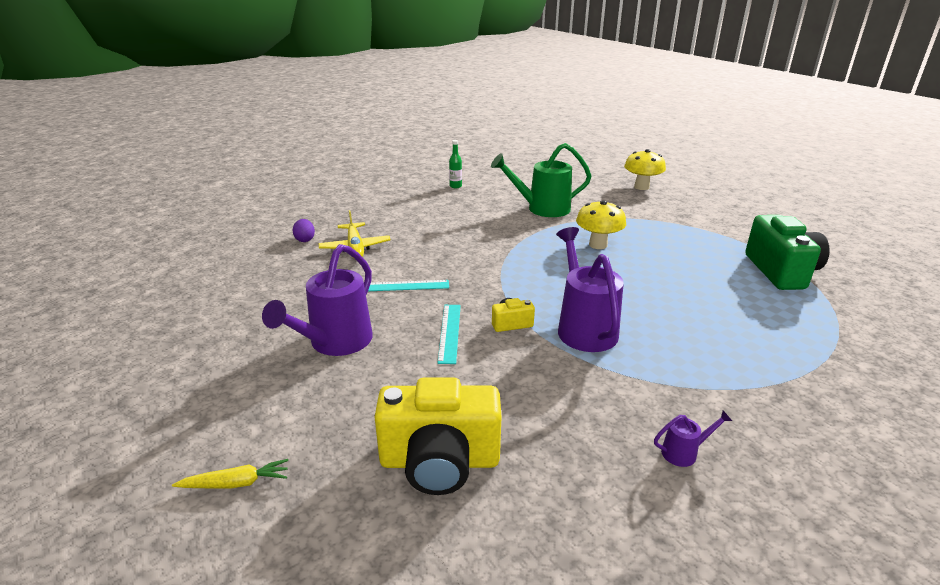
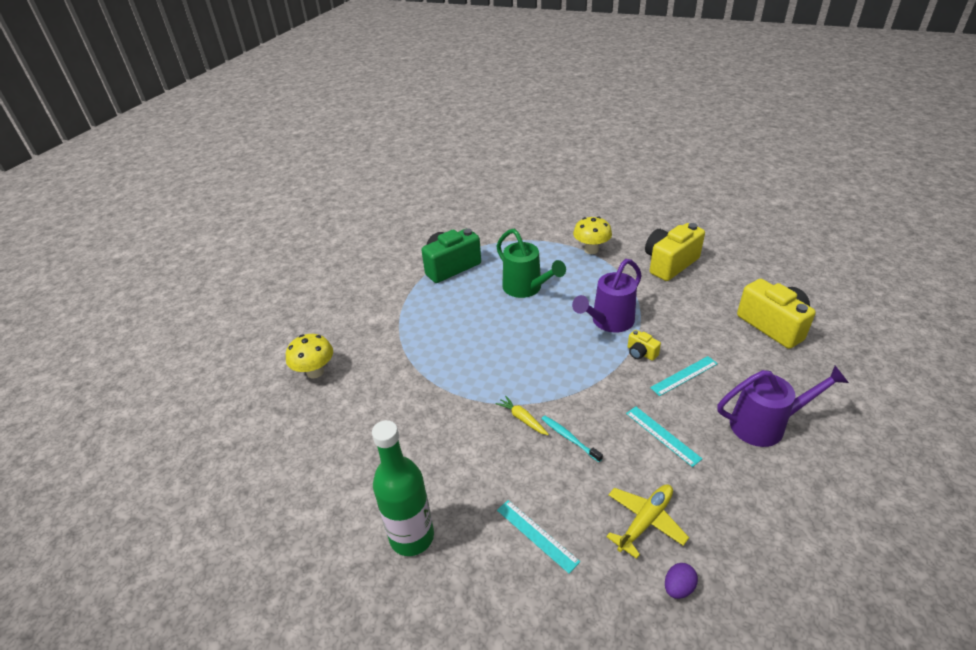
camera: 120 degrees left, 10 degrees up
yellow carrot [172,459,288,488] -> yellow carrot moved to [496,396,549,435]
green bottle [449,140,462,188] -> green bottle [372,420,434,556], size x2.41
green watering can [491,143,591,217] -> green watering can moved to [496,229,566,298]
yellow mushroom [576,200,626,249] -> yellow mushroom moved to [573,216,612,254]
purple watering can [654,411,732,467] -> yellow camera [645,223,705,281]
none -> turquoise ruler [497,500,580,574]
none -> turquoise toothbrush [542,416,603,462]

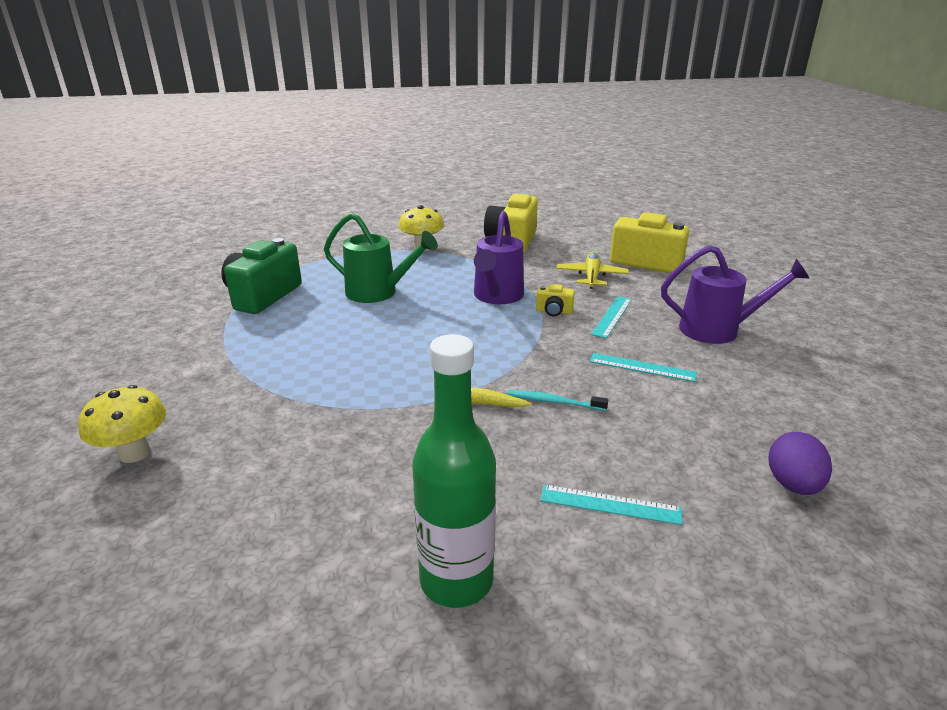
camera: 35 degrees left, 10 degrees down
yellow plane [606,484,689,559] -> yellow plane moved to [557,251,629,289]
purple egg [665,563,698,599] -> purple egg [768,432,832,495], size x1.51
purple watering can [718,366,849,447] -> purple watering can turned 45 degrees clockwise [661,245,810,344]

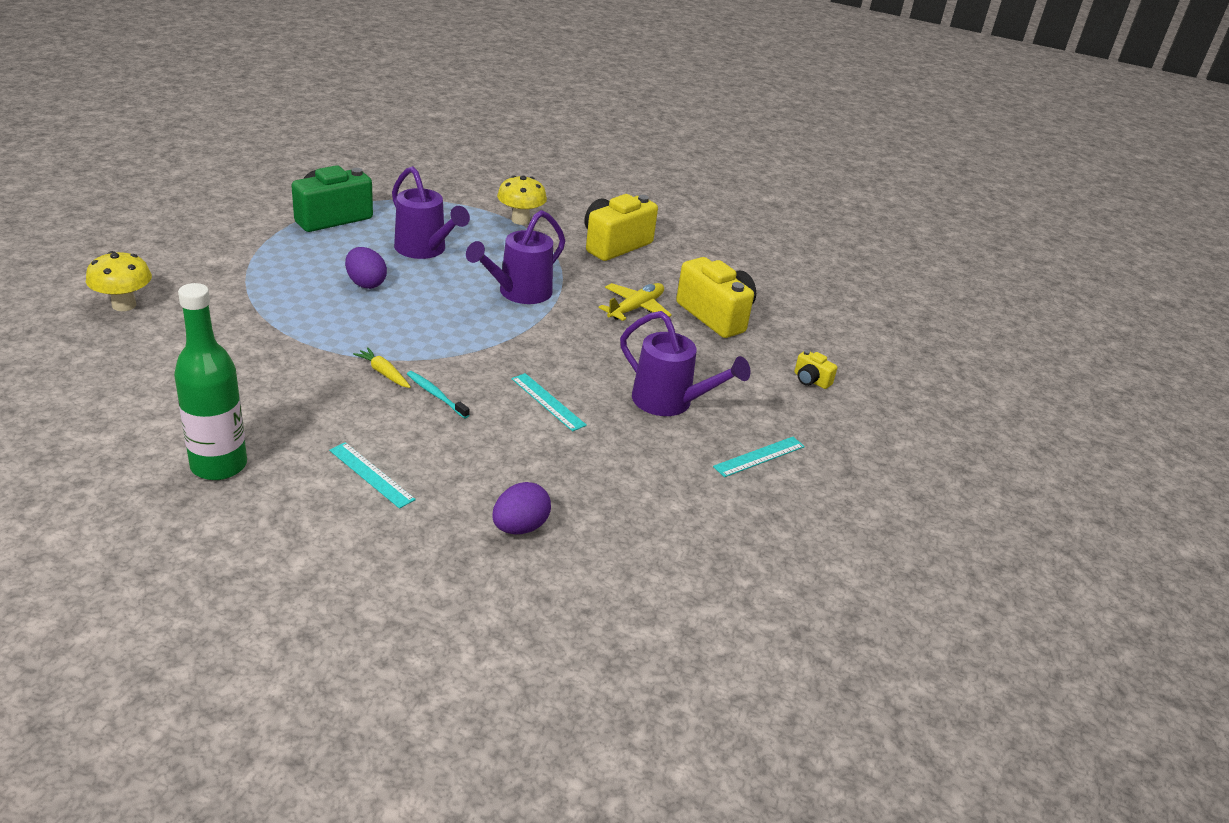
camera: 25 degrees right, 5 degrees up
green watering can [324,213,438,303] -> purple watering can [392,166,470,259]
yellow camera [536,284,575,316] -> yellow camera moved to [794,350,837,389]
turquoise ruler [591,296,632,338] -> turquoise ruler moved to [713,437,805,477]
none -> purple egg [345,247,387,289]

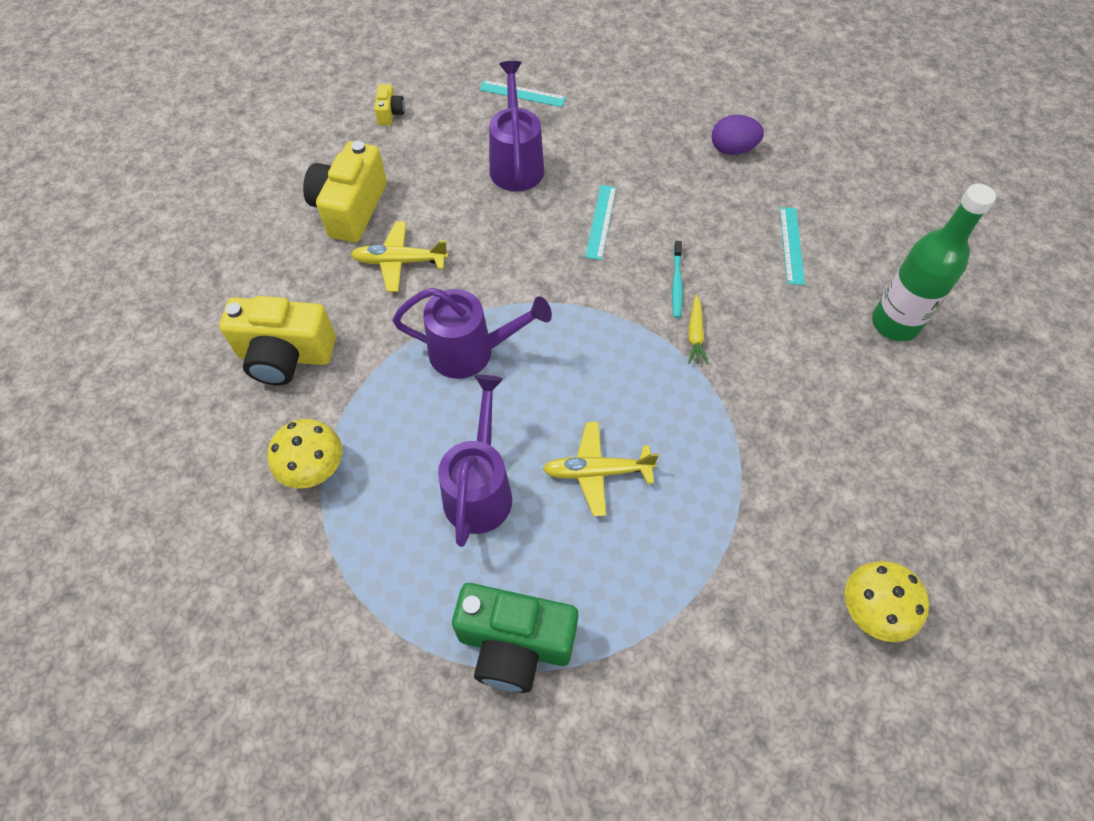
camera: 125 degrees left, 25 degrees up
purple egg [345,247,387,289] -> yellow plane [543,422,659,516]

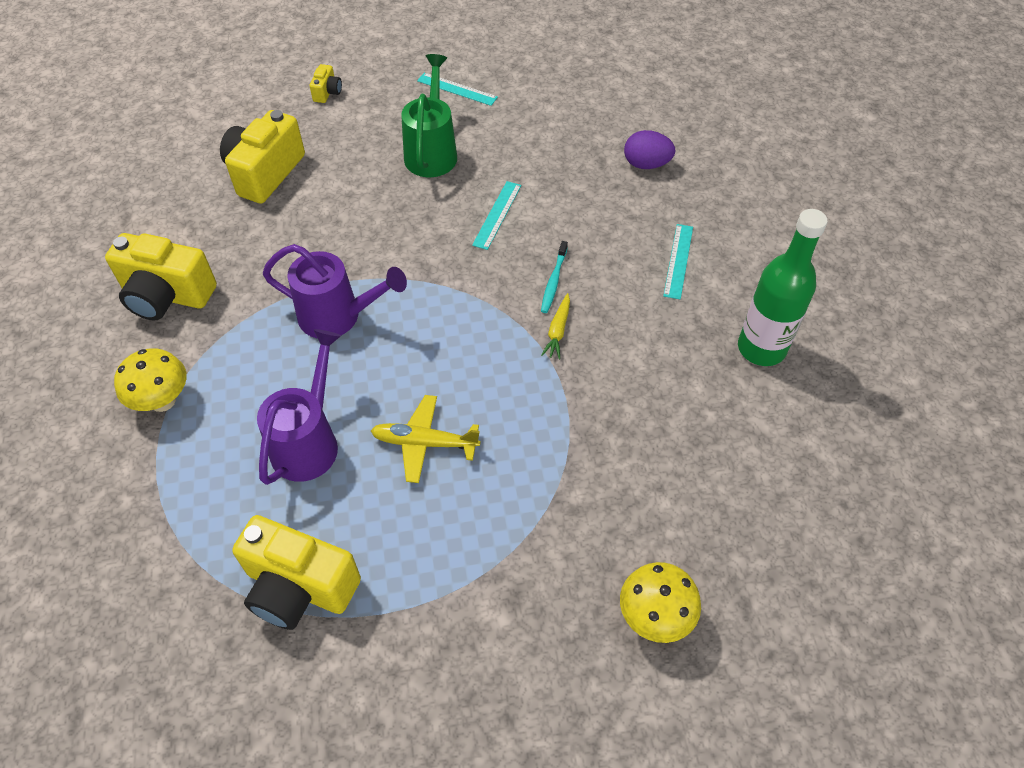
camera: 10 degrees right, 5 degrees down
yellow plane [351,222,449,292] -> none
green camera [452,583,578,693] -> yellow camera [232,515,361,630]
purple watering can [489,61,544,192] -> green watering can [401,54,457,177]

